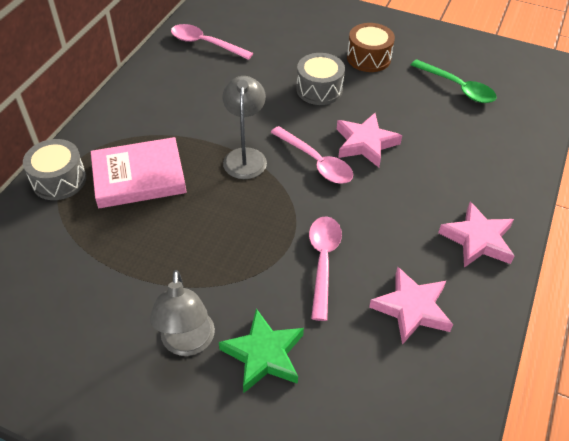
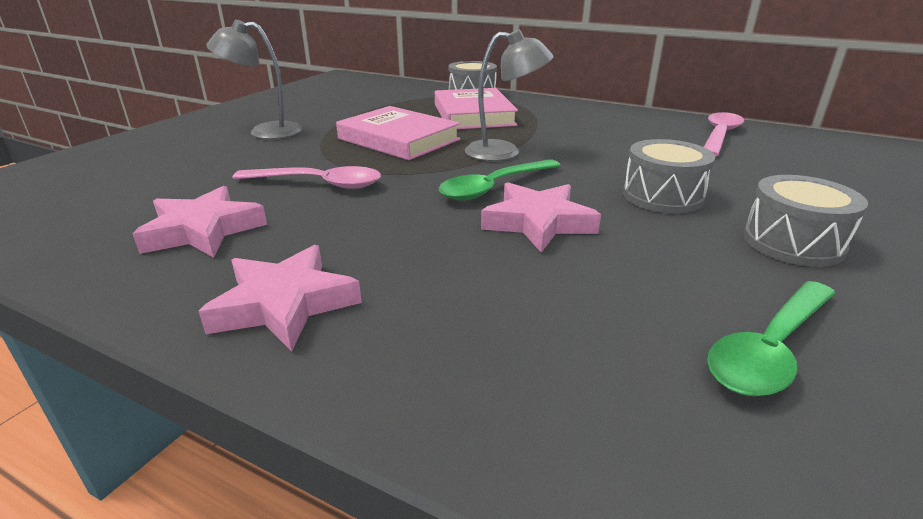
camera: 95 degrees right, 20 degrees down
green star [219,309,304,393] -> none
pink spoon [270,126,353,184] -> green spoon [439,159,561,200]
brown drum [347,23,395,72] -> grey drum [743,175,868,267]
none -> pink book [336,106,460,160]

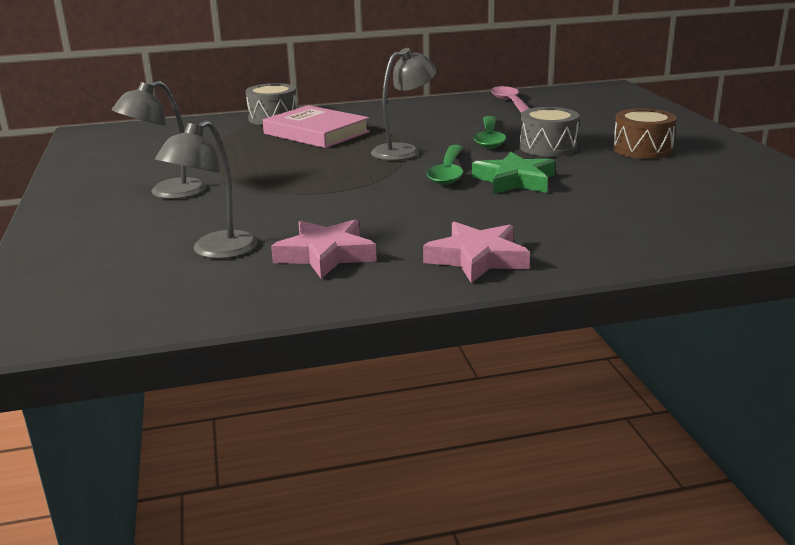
camera: 40 degrees left, 5 degrees down
pink spoon [233,166,381,189] -> none
pink book [336,106,460,160] -> none
pink star [481,182,601,253] -> green star [472,151,555,194]
green spoon [707,281,836,397] -> green spoon moved to [474,116,506,148]
grey drum [743,175,868,267] -> brown drum [613,108,677,159]
none -> grey lamp [155,120,258,259]

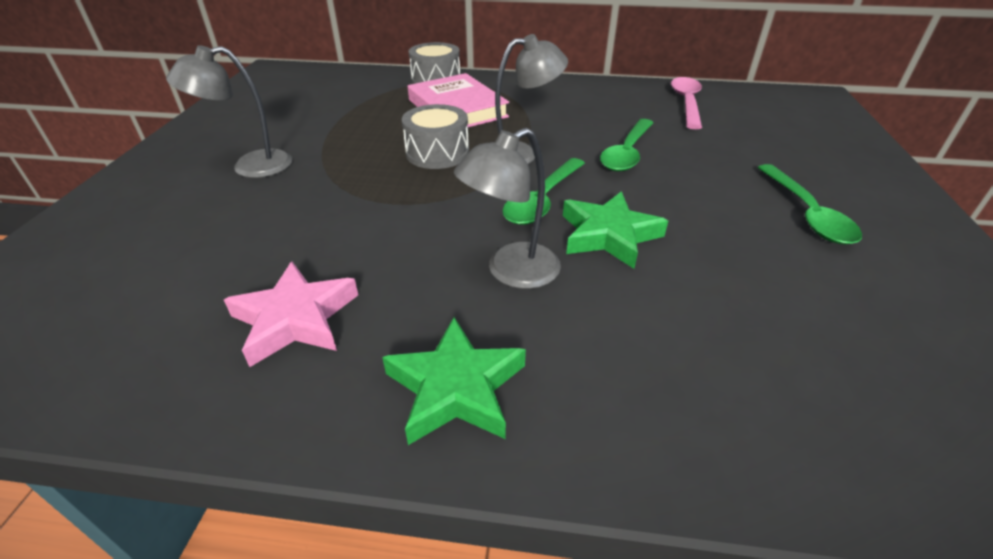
camera: 20 degrees right, 15 degrees up
grey lamp [155,120,258,259] -> grey lamp moved to [454,128,561,289]
pink star [423,222,530,283] -> green star [382,317,526,445]
grey drum [520,107,580,156] -> grey drum moved to [402,104,469,169]
brown drum [613,108,677,159] -> green spoon [757,164,862,245]

